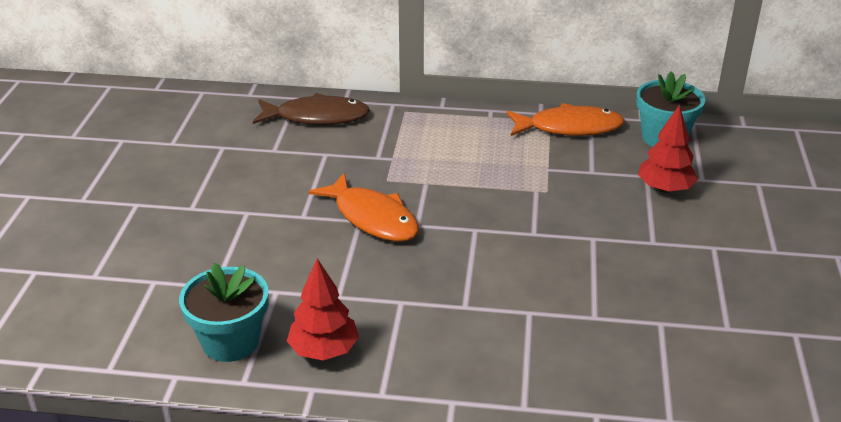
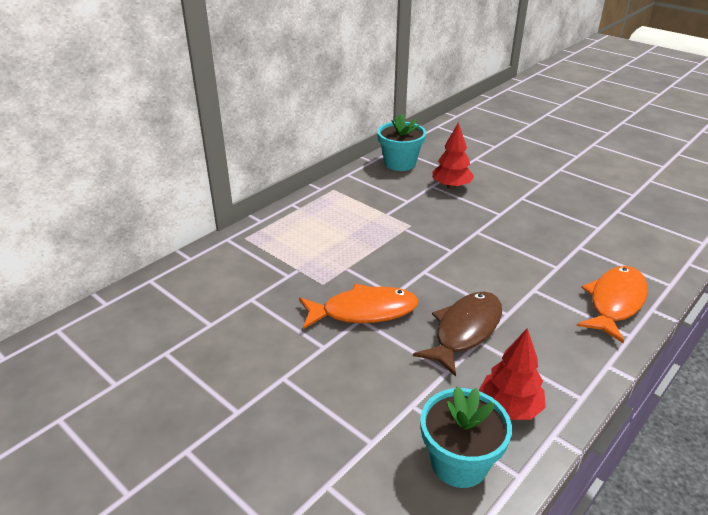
camera: 55 degrees left, 0 degrees up
brown fish [253,93,370,125] -> brown fish moved to [413,292,502,377]
orange fish [506,103,625,136] -> orange fish moved to [577,266,648,343]

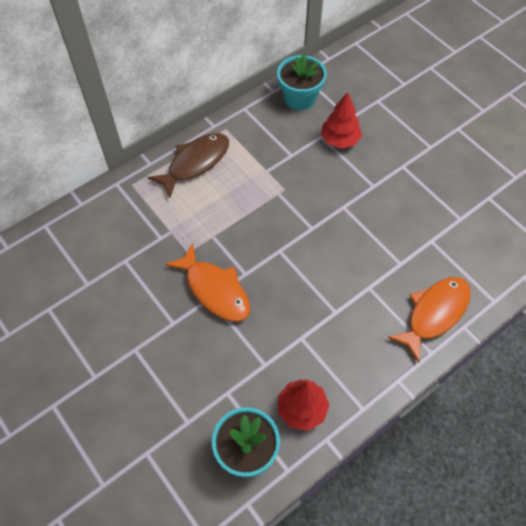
camera: 10 degrees right, 25 degrees up
orange fish [299,284,419,329] -> orange fish turned 45 degrees clockwise [165,243,250,321]
brown fish [413,292,502,377] -> brown fish moved to [148,133,229,197]

